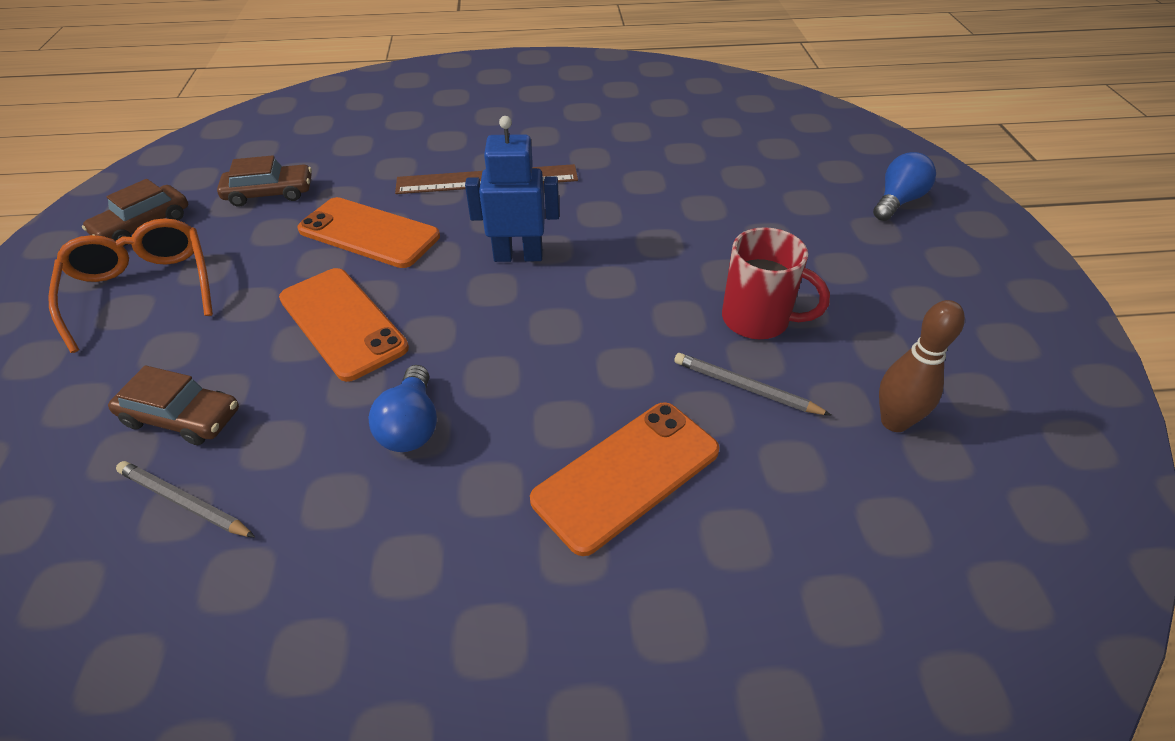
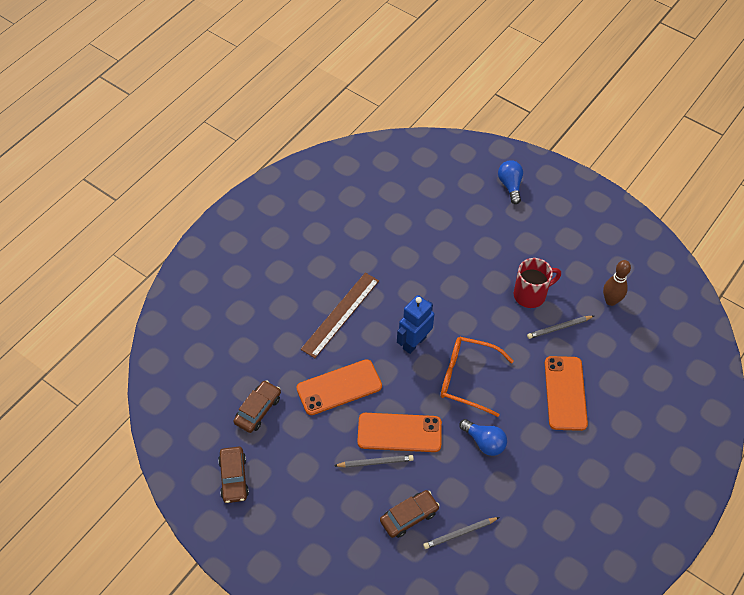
camera: 50 degrees left, 10 degrees up
orange glasses [48,218,213,353] -> orange glasses moved to [441,337,514,417]
none -> grey pencil [334,455,414,468]

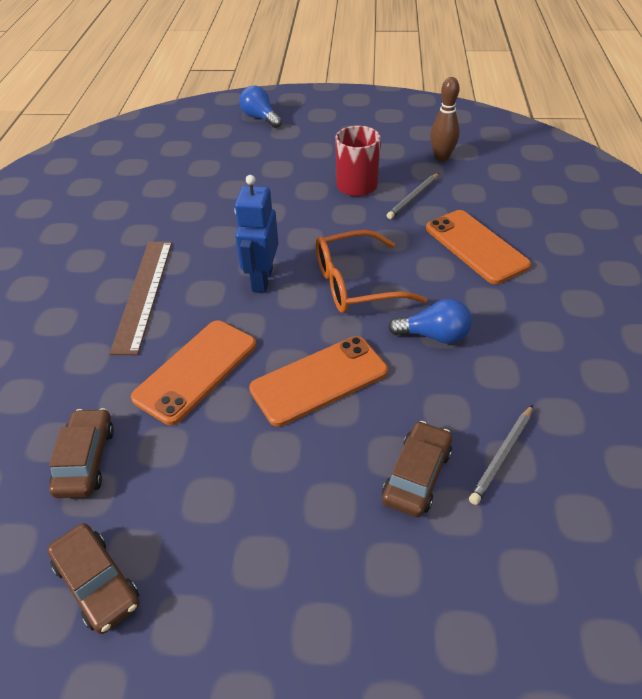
camera: 30 degrees left, 10 degrees down
grey pencil [334,455,414,468] -> none

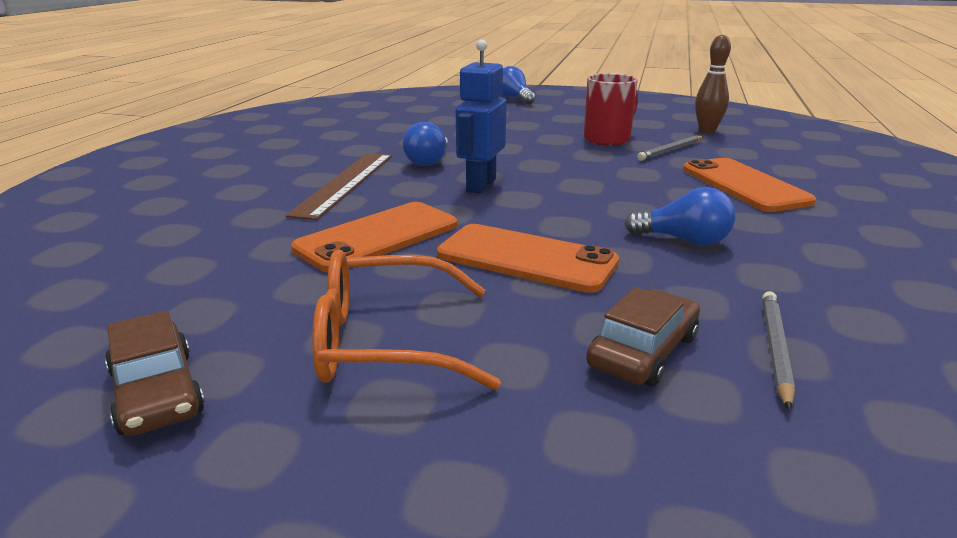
camera: 10 degrees right, 20 degrees down
brown car [49,408,114,498] -> none
orange phone [249,336,388,427] -> orange phone turned 45 degrees clockwise [437,224,619,293]
orange glasses [316,230,427,313] -> orange glasses moved to [312,250,501,390]
grey pencil [469,405,533,505] -> grey pencil turned 150 degrees clockwise [762,291,795,411]
none -> blue light bulb [403,122,448,166]

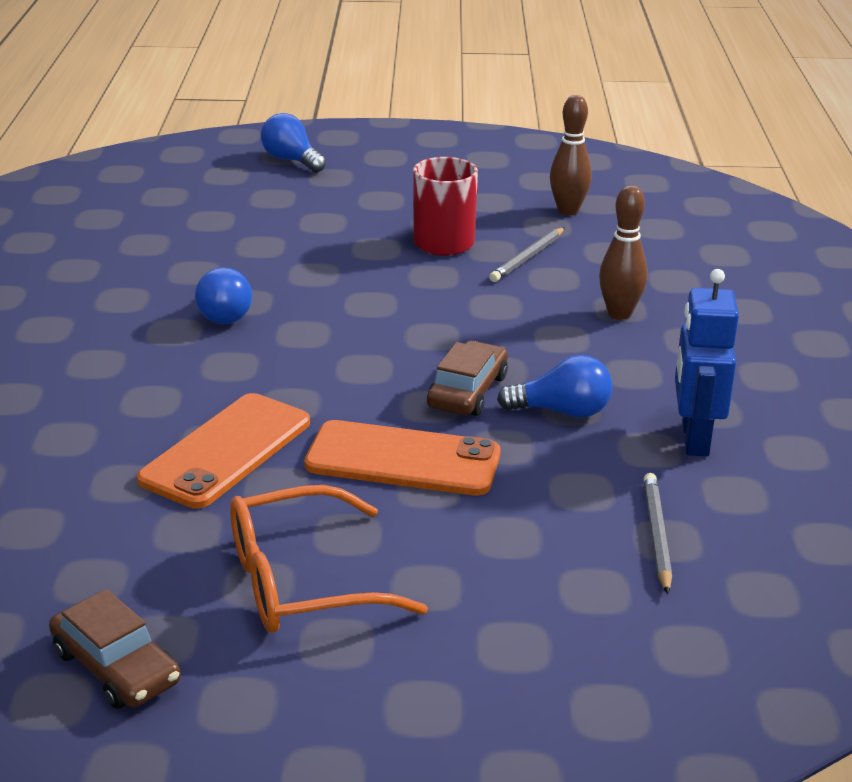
camera: 15 degrees left, 5 degrees up
brown ruler [286,153,392,220] -> none
blue robot [456,40,507,194] -> blue robot moved to [675,269,739,456]
brown car [586,287,700,386] -> brown car moved to [427,341,508,416]
orange phone [683,158,816,212] -> brown bowling pin [599,185,648,320]

